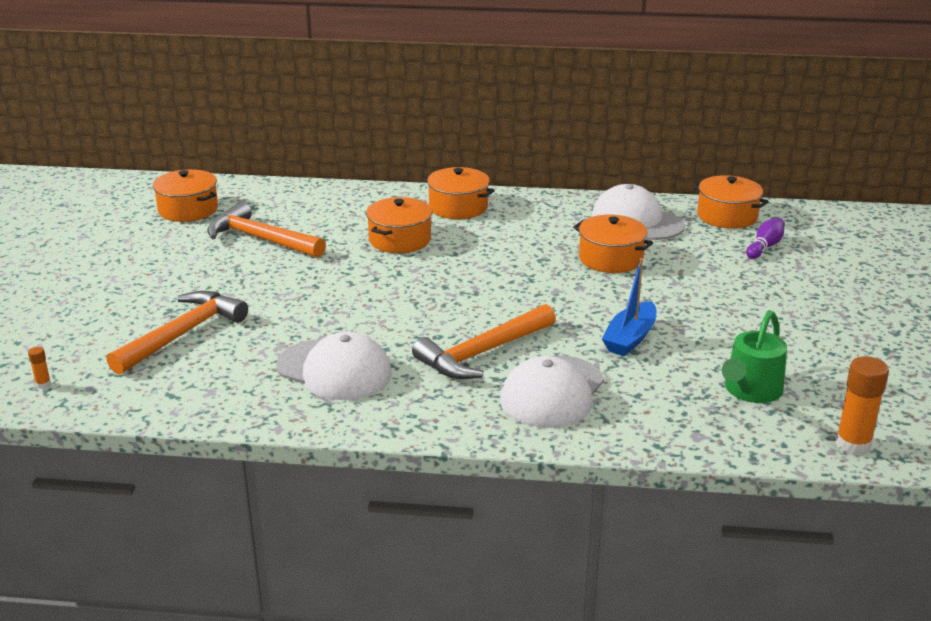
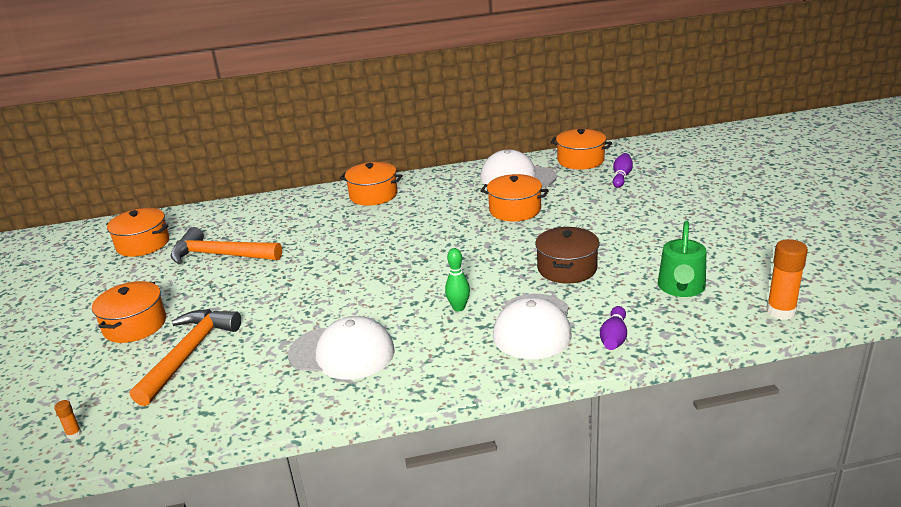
camera: 15 degrees left, 0 degrees up
orange pot [366,197,432,253] -> orange pot moved to [92,281,166,343]
orange hammer [412,304,556,379] -> green bowling pin [445,248,470,311]
blue boat [602,258,656,356] -> brown pot [535,227,599,284]
none -> purple bowling pin [600,306,627,350]

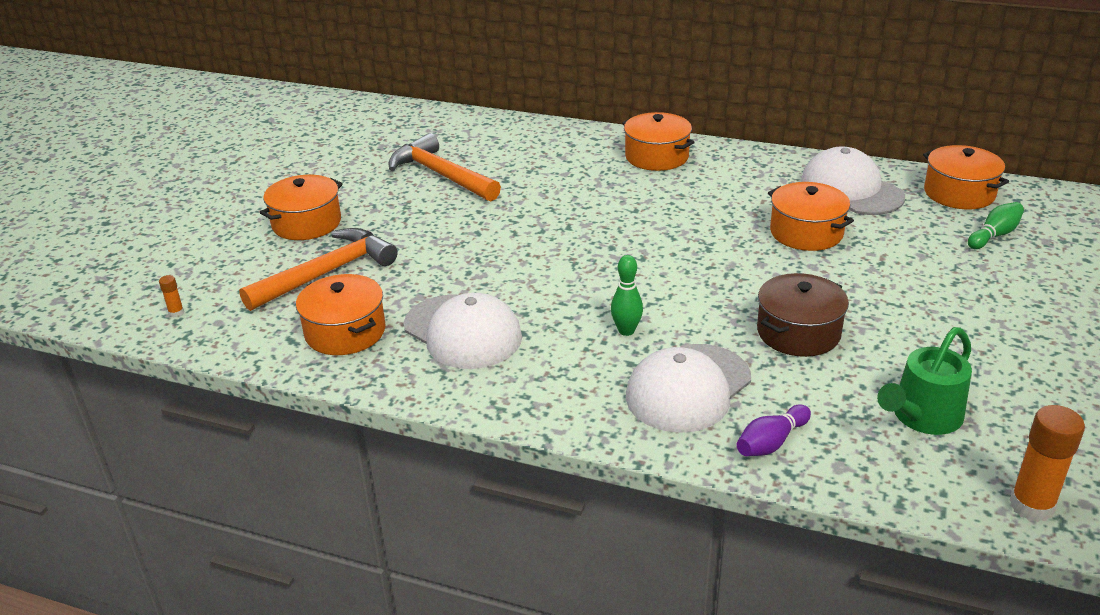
camera: 30 degrees right, 5 degrees up
orange pot [106,208,169,257] -> orange pot moved to [296,274,385,355]
purple bowling pin [613,153,633,188] -> green bowling pin [968,202,1024,249]

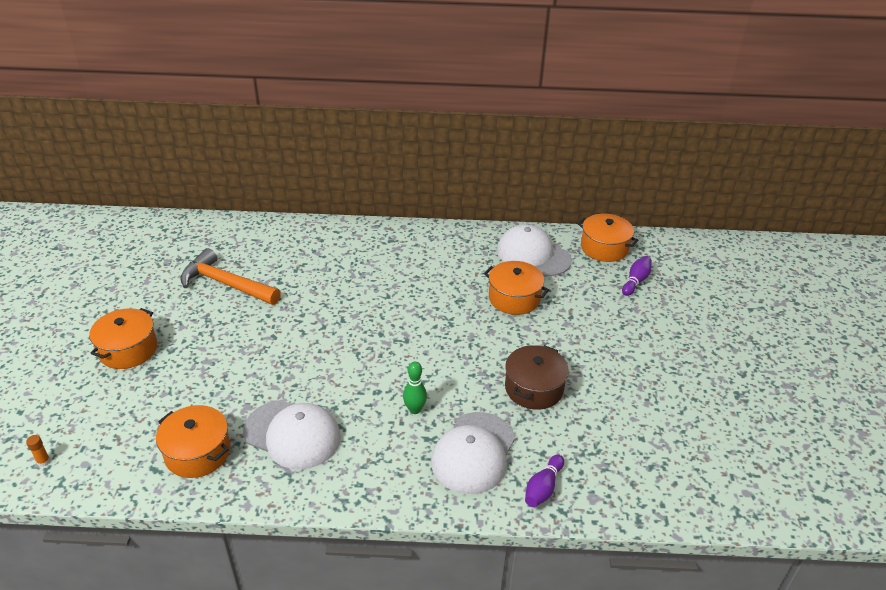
camera: 20 degrees left, 5 degrees up
orange hammer [239,228,398,311] -> none
orange pot [622,112,695,171] -> none
green watering can [877,327,972,435] -> none
green bowling pin [968,202,1024,249] -> purple bowling pin [622,256,652,296]
orange glue stick [1010,405,1085,522] -> none

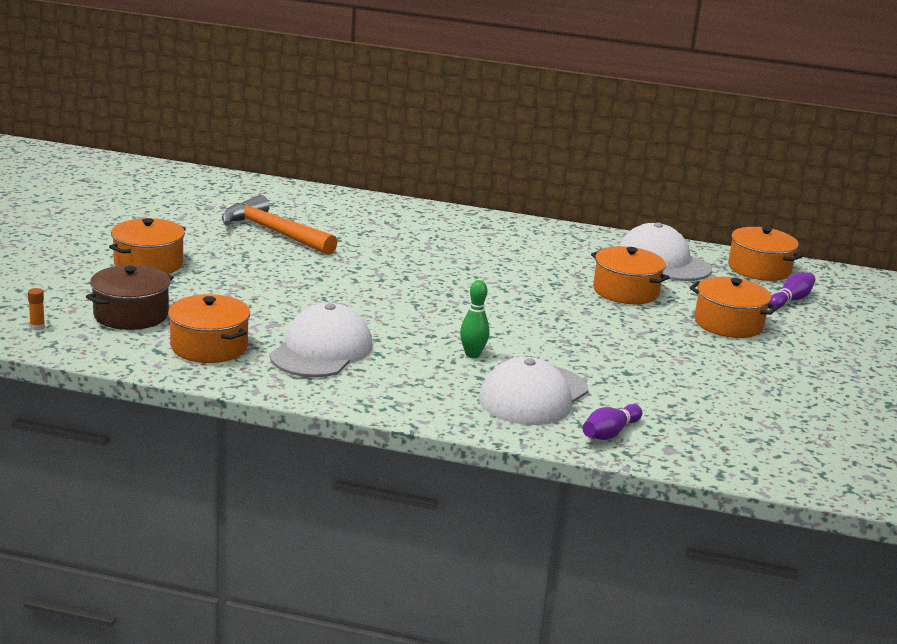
camera: 10 degrees right, 15 degrees down
white cap [243,400,341,469] -> white cap turned 105 degrees counterclockwise [269,303,373,377]
brown pot [505,345,569,410] -> brown pot moved to [86,265,174,330]
none -> orange pot [689,277,778,338]

